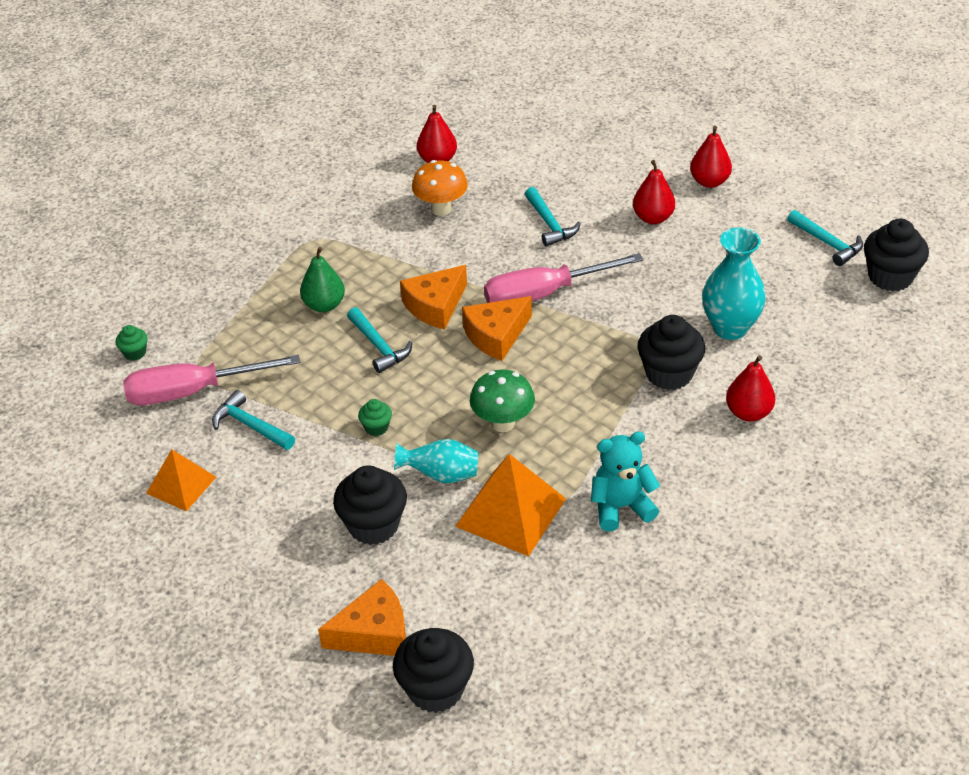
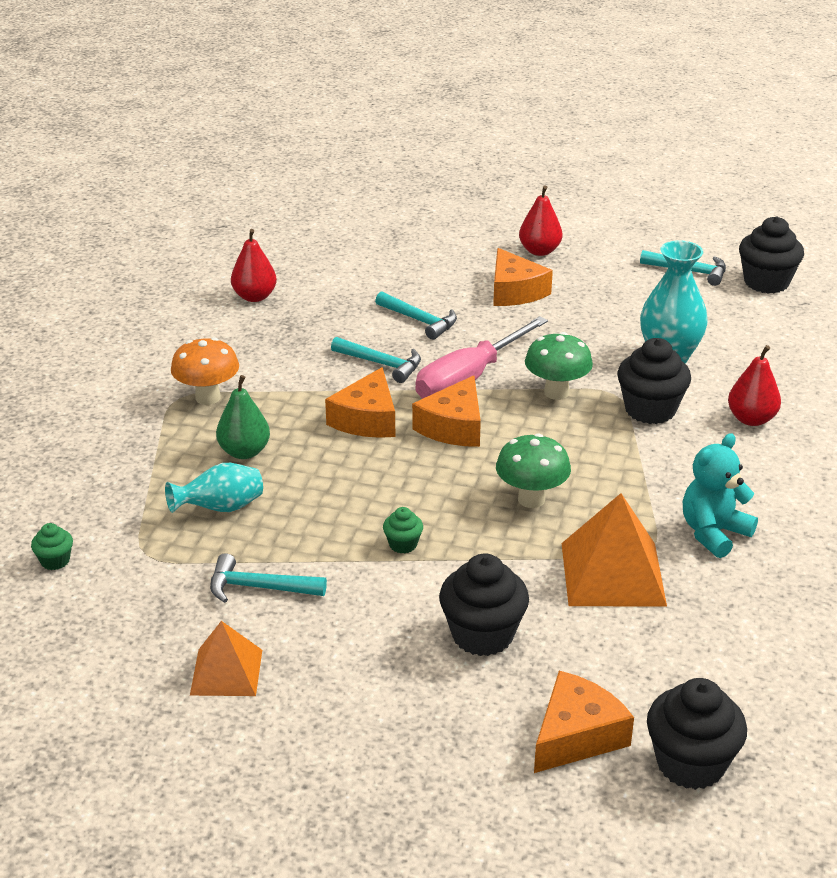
camera: 30 degrees left, 10 degrees down
pink screwdriver [123,355,300,405] -> none
turquoise hammer [347,307,412,373] -> turquoise hammer moved to [331,337,421,383]
turquoise vase [394,439,478,483] -> turquoise vase moved to [165,463,263,513]
orange mushroom [412,160,468,216] -> orange mushroom moved to [171,337,239,405]
red pear [633,160,675,224] -> orange cheese [493,248,553,306]
none -> green mushroom [525,332,593,400]

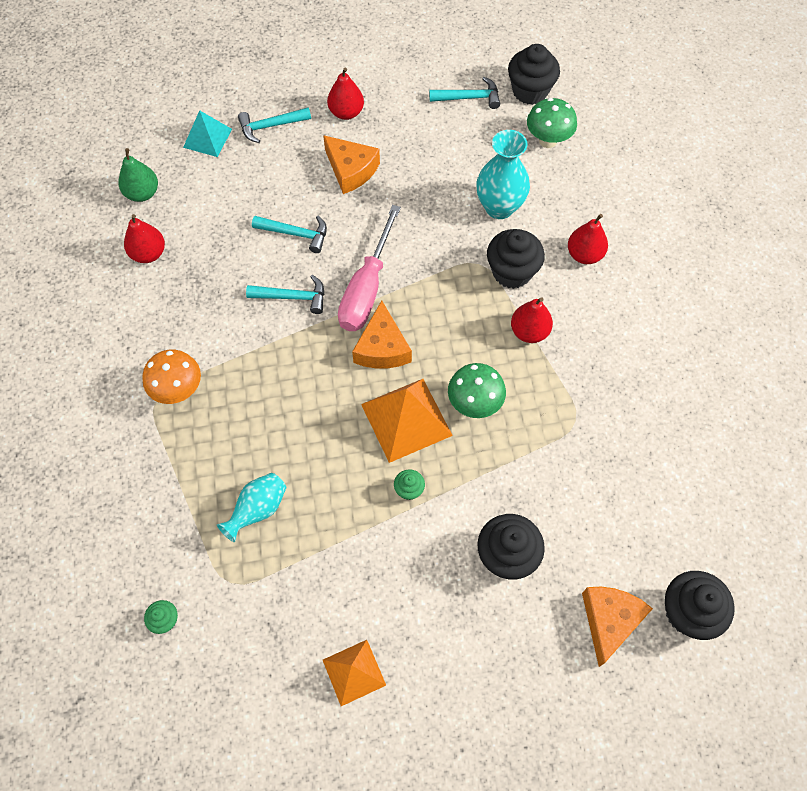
camera: 25 degrees left, 30 degrees up
turquoise hammer [210,553,327,603] -> turquoise hammer moved to [238,107,311,143]
green pear [216,375,270,459] -> green pear moved to [118,148,158,202]
orange cheese [325,367,395,438] -> none
green mushroom [525,332,593,400] -> green mushroom moved to [527,98,577,148]
orange pyramid [562,493,667,607] -> orange pyramid moved to [361,379,453,463]
turquoise teddy bear [683,433,758,558] -> none
none -> turquoise pyramid [183,110,232,157]
none -> red pear [511,297,553,343]

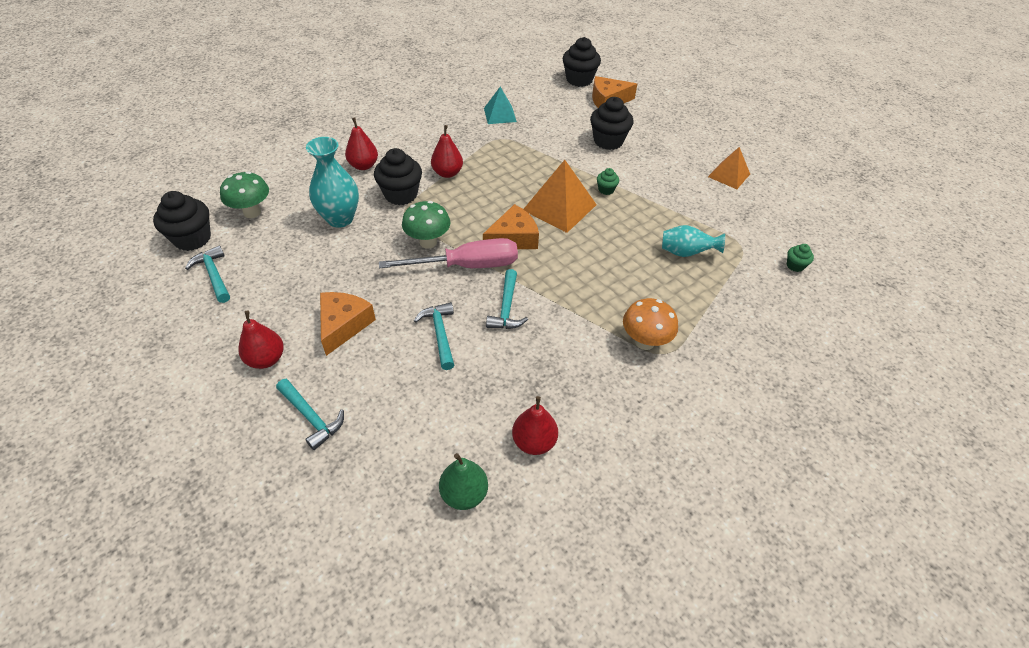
camera: 120 degrees left, 15 degrees down
turquoise pyramid [183,110,232,157] -> turquoise pyramid moved to [484,87,517,124]
turquoise hammer [246,275,324,314] -> turquoise hammer turned 150 degrees counterclockwise [486,269,528,329]
green mushroom [448,363,506,418] -> green mushroom moved to [402,201,450,248]

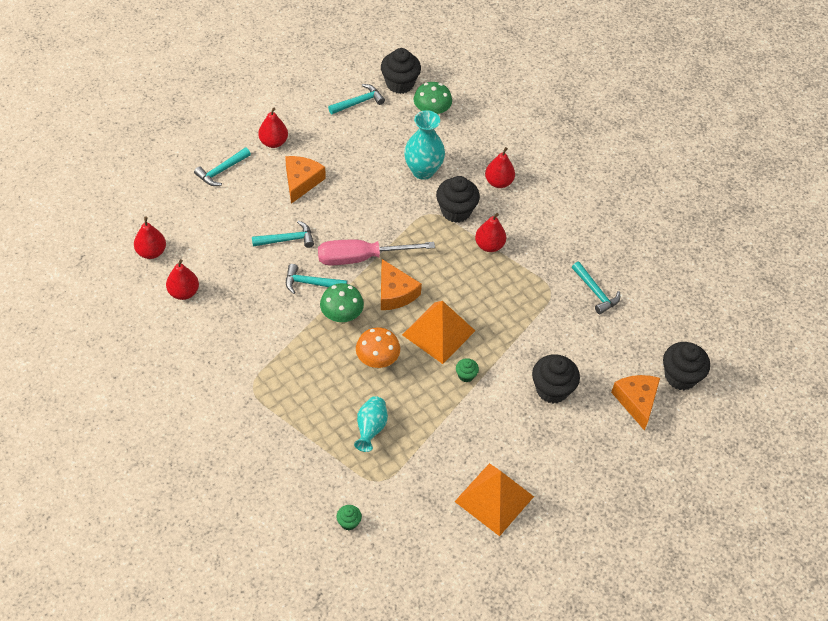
camera: 90 degrees right, 5 degrees up
orange cheese [320,292,376,356] -> orange cheese turned 90 degrees counterclockwise [285,156,325,204]
pink screwdriver [379,238,518,268] -> pink screwdriver turned 90 degrees clockwise [318,240,435,265]
green mushroom [402,201,450,248] -> green mushroom moved to [320,283,364,324]
green pear [439,453,488,510] -> red pear [134,216,166,259]
turquoise pyramid [484,87,517,124] -> turquoise hammer [572,262,620,314]
orange mushroom [623,298,678,350] -> orange mushroom moved to [356,327,400,369]
orange pyramid [708,147,750,189] -> orange pyramid [454,463,534,536], size x1.59

